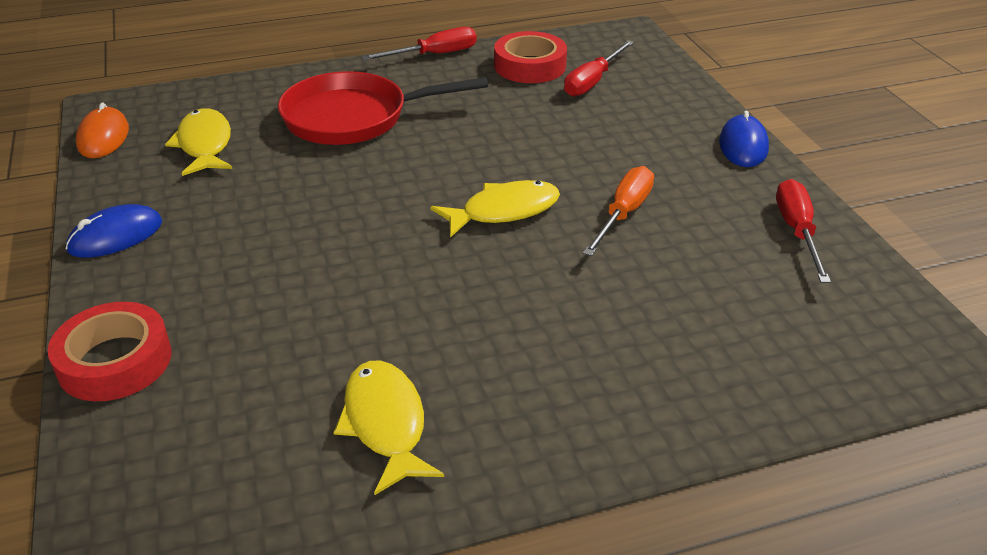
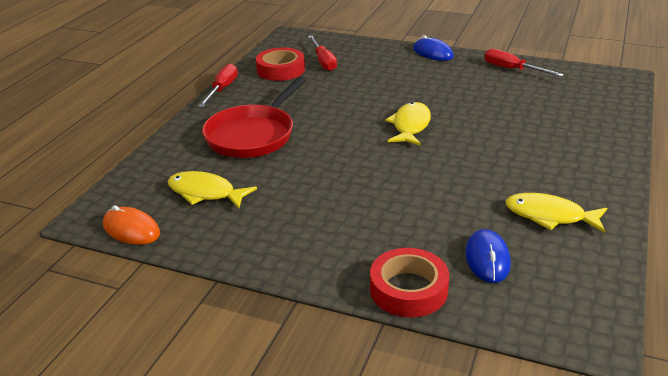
camera: 50 degrees left, 5 degrees down
blue mouse [66,204,162,258] -> blue mouse moved to [465,229,511,283]
orange screwdriver [583,166,654,256] -> none

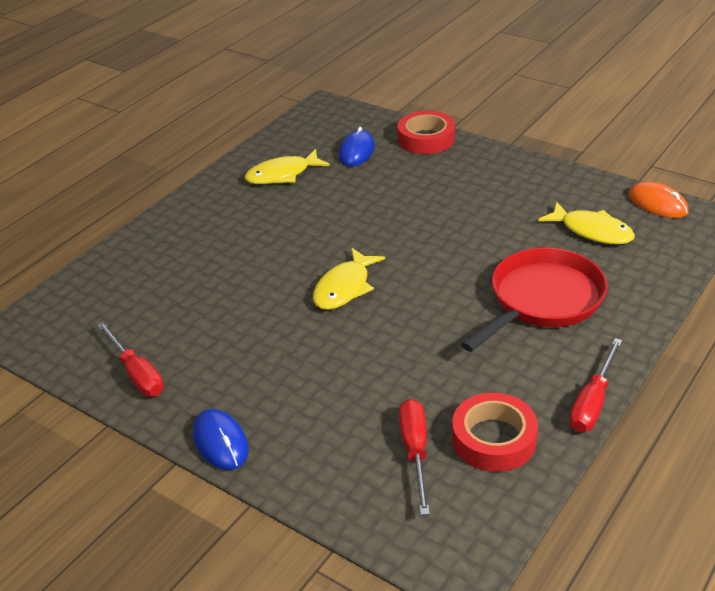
camera: 165 degrees left, 5 degrees up
yellow fish [505,193,607,233] -> yellow fish turned 120 degrees clockwise [245,149,330,184]

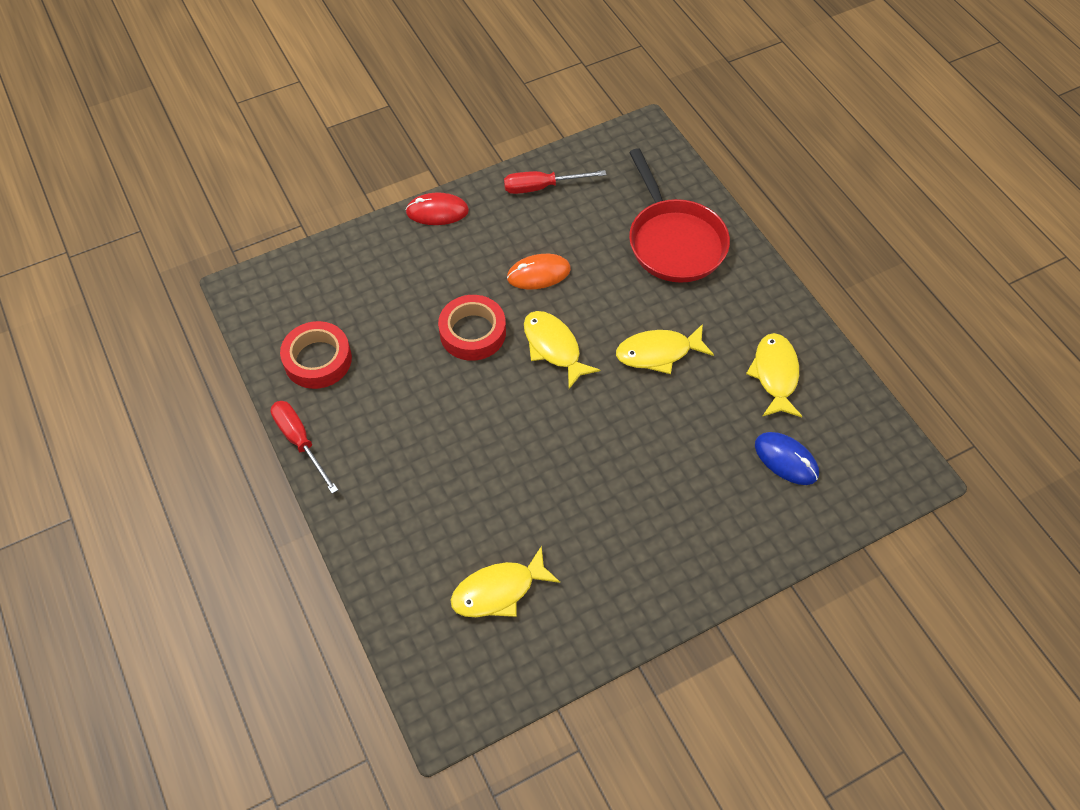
camera: 115 degrees right, 20 degrees up
blue mouse [193,409,248,470] -> red mouse [405,192,469,225]
red tape [397,111,455,154] -> red tape moved to [438,295,506,361]
red screwdriver [399,399,430,515] -> none
red pan [461,248,608,352] -> red pan moved to [629,148,730,283]
orange mouse [629,181,689,218] -> orange mouse moved to [507,254,571,289]
none -> yellow fish [616,324,714,374]

